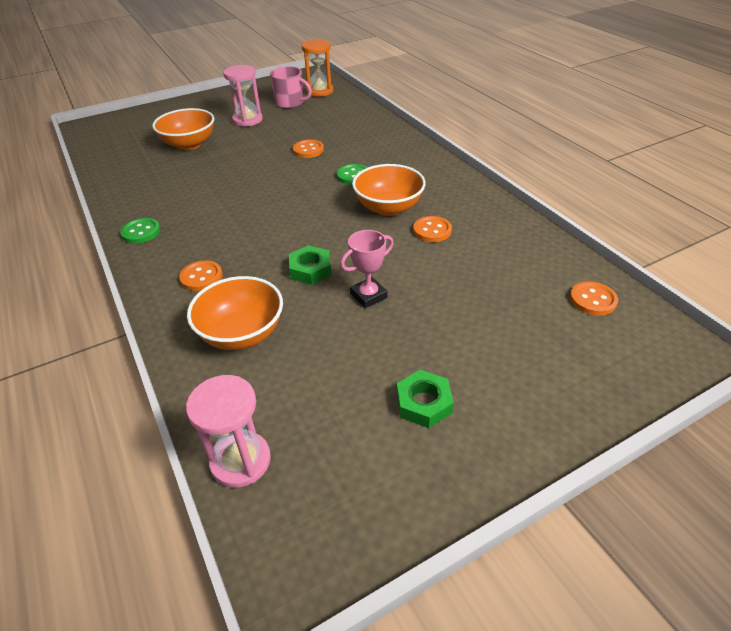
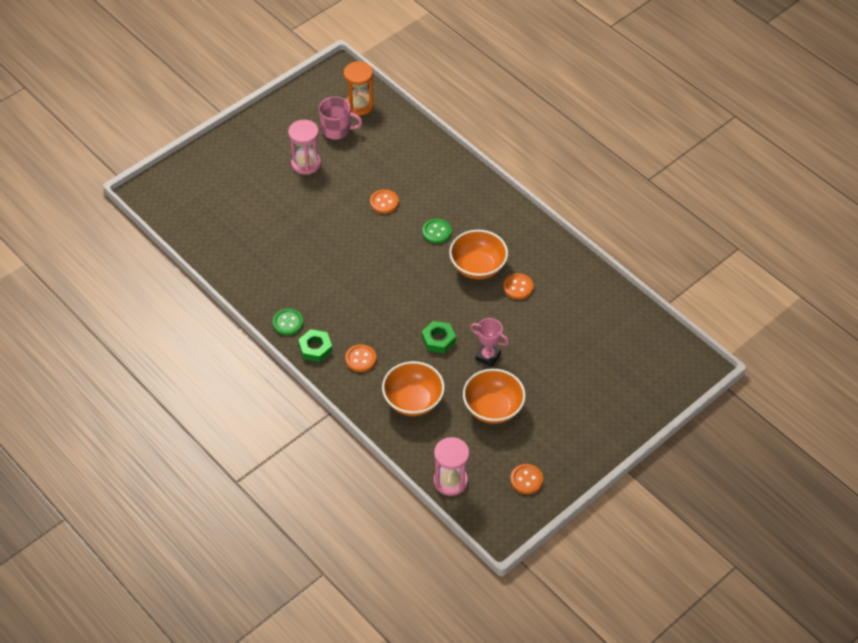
camera: 15 degrees left, 10 degrees up
orange bowl [152,108,214,150] -> orange bowl moved to [463,369,526,424]
pink trophy [340,230,394,308] -> pink trophy turned 75 degrees clockwise [470,318,509,367]
green nut [397,370,454,428] -> green nut moved to [298,329,332,362]
orange button [570,281,618,316] -> orange button moved to [510,464,543,494]

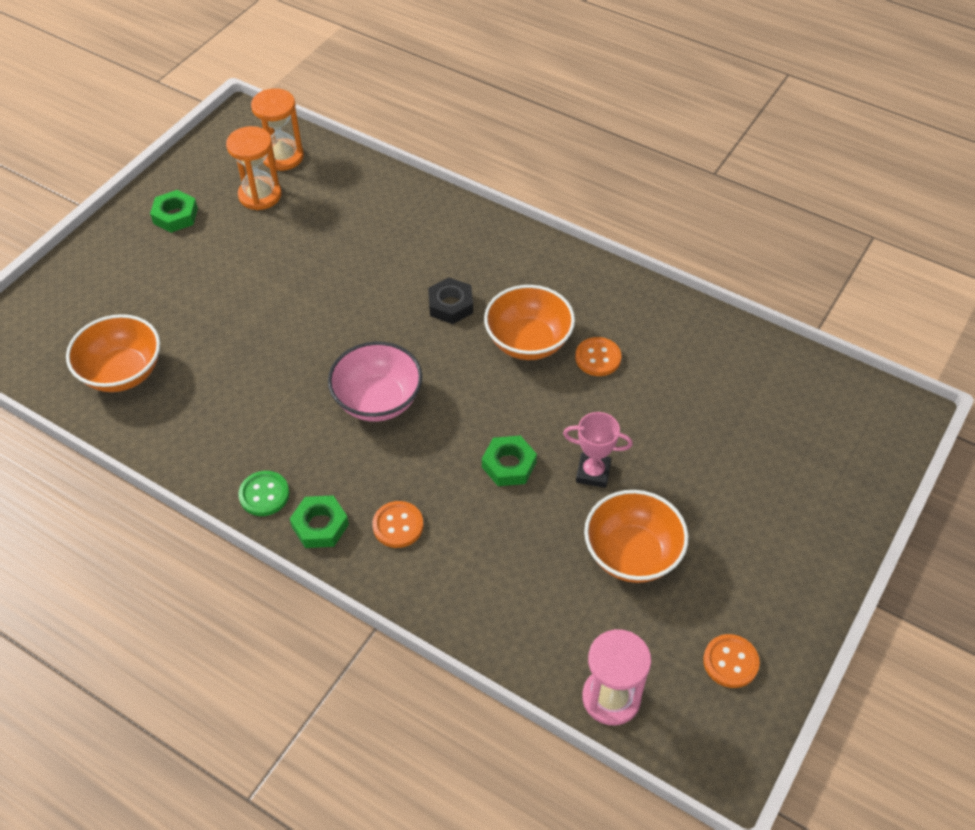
camera: 15 degrees left, 0 degrees up
pink hourglass [288,120,321,175] -> none
pink mug [319,97,362,139] -> orange hourglass [226,126,282,210]
orange button [370,189,399,214] -> none
orange bowl [382,361,445,416] -> orange bowl moved to [66,314,160,392]
green button [422,219,452,244] -> black nut [428,277,473,324]
none -> green nut [150,190,198,233]
none -> pink bowl [328,341,422,422]

